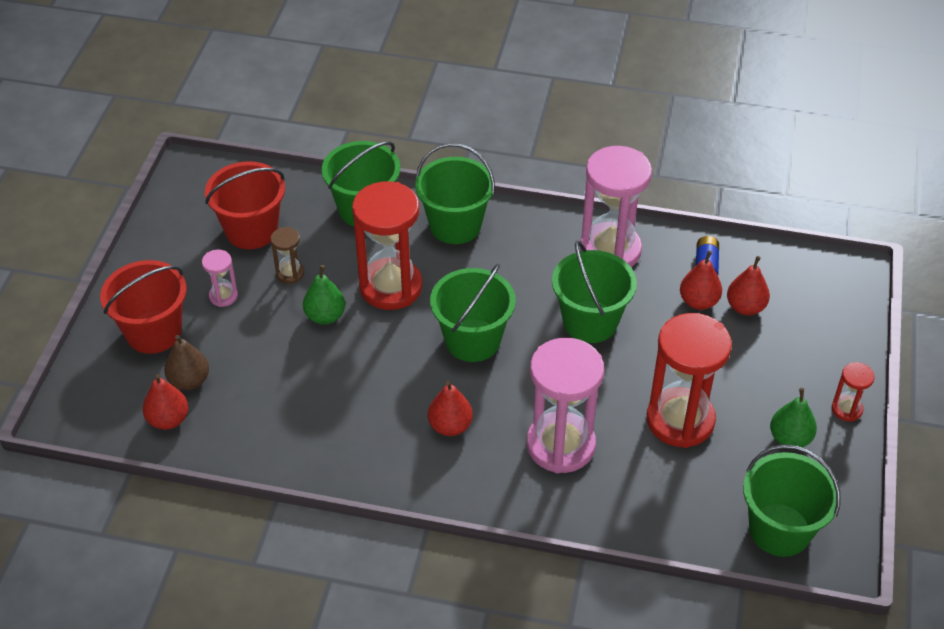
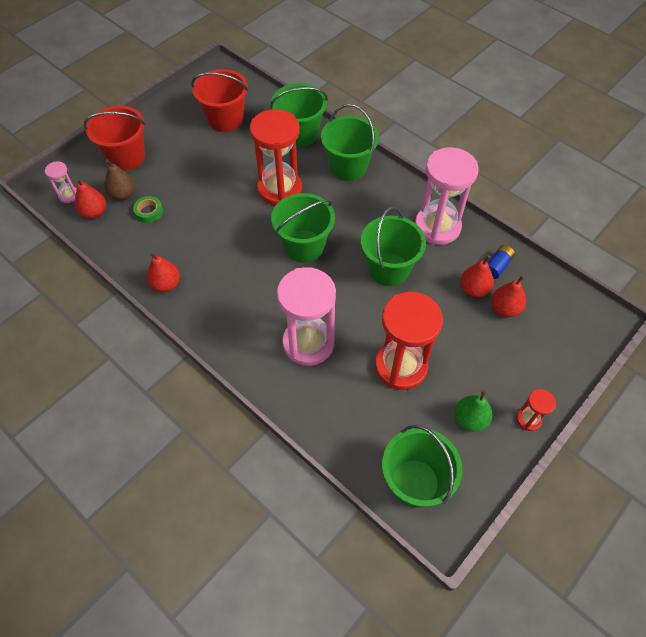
camera: 30 degrees right, 10 degrees up
pink hourglass [202,250,238,307] -> pink hourglass moved to [45,161,77,203]
brown hourglass [270,227,304,284] -> none
green pear [303,265,345,325] -> none
red pear [428,381,473,436] -> red pear moved to [147,252,180,292]
none -> green tape [133,196,163,223]

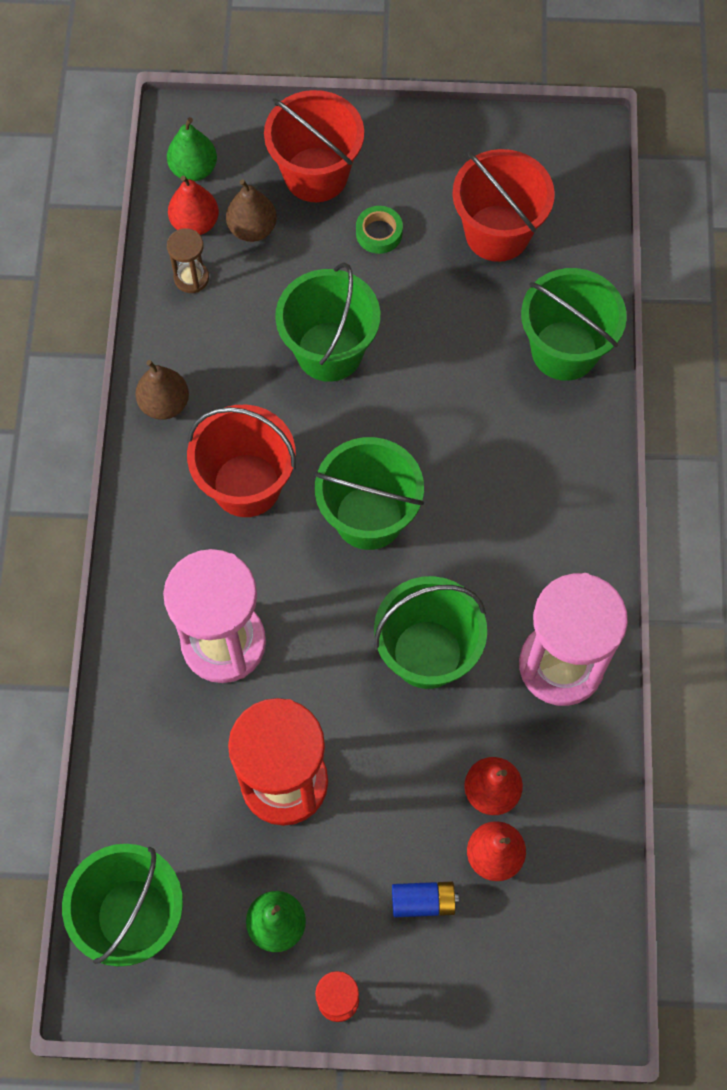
camera: 50 degrees right, 10 degrees up
pink hourglass [45,161,77,203] -> green pear [167,117,217,181]
green tape [133,196,163,223] -> green tape moved to [356,206,403,254]
red pear [147,252,180,292] -> brown pear [135,360,189,420]
red hourglass [250,109,302,206] -> none
green bucket [321,104,379,181] -> green bucket moved to [275,263,380,382]
blue battery [488,245,515,279] -> blue battery moved to [392,881,459,917]
none -> brown hourglass [167,228,209,293]
none -> red bucket [187,405,296,517]

